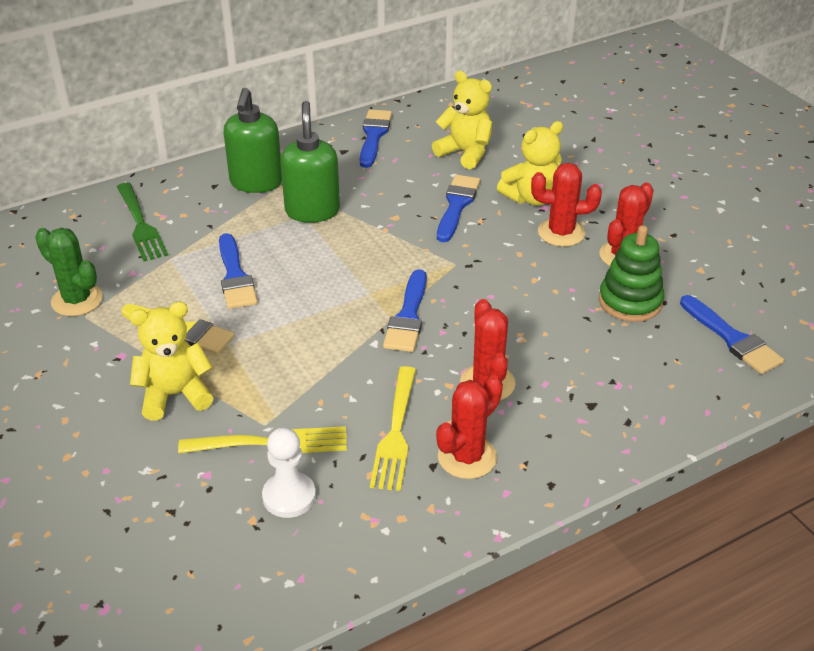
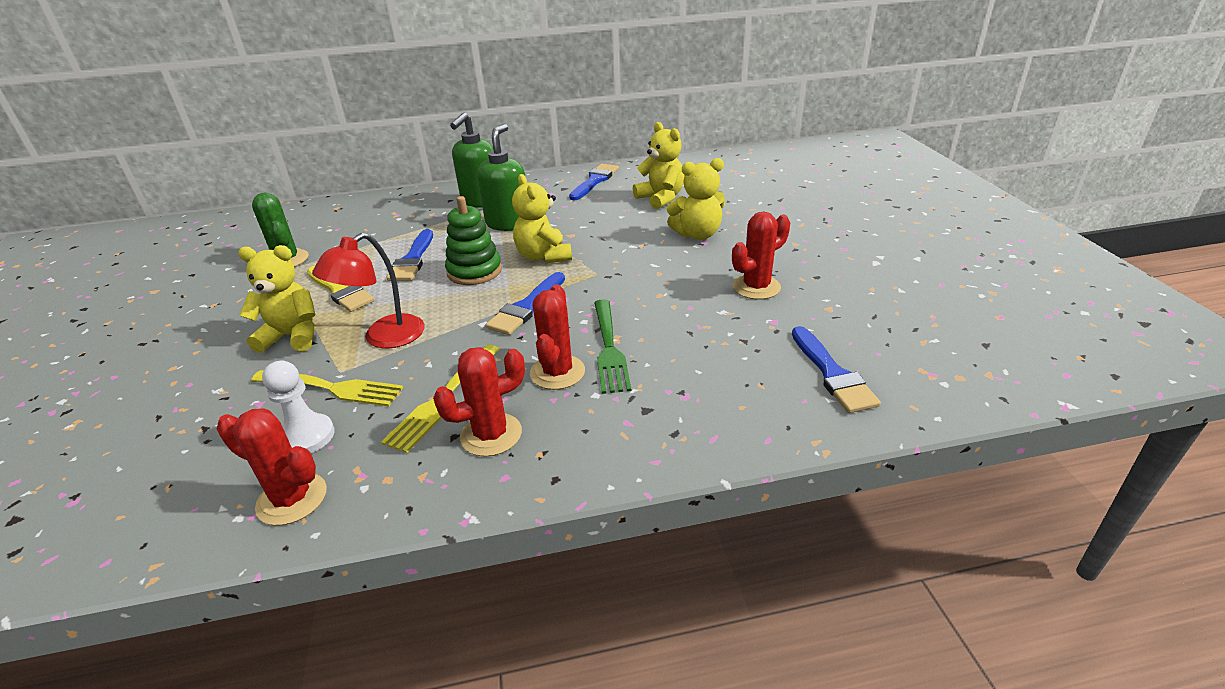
camera: 20 degrees right, 5 degrees down
green fork [117,183,168,262] -> green fork moved to [594,299,631,394]
blue brush [437,175,480,242] -> none
red cactus [531,163,602,247] -> red cactus moved to [217,408,327,526]
green stacking toy [599,225,664,322] -> green stacking toy moved to [445,196,502,285]
none -> red lamp [312,233,425,348]
none -> yellow teddy bear [512,174,572,263]

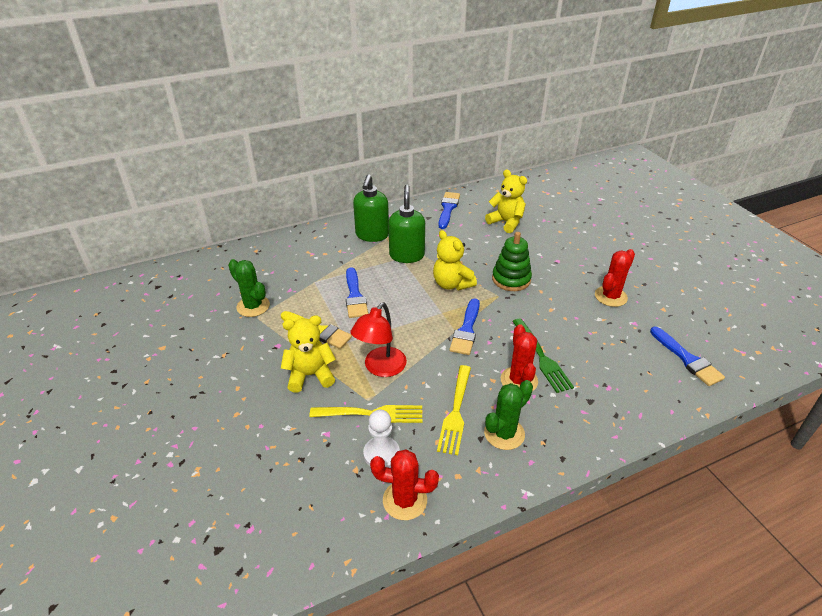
camera: 15 degrees left, 5 degrees up
red cactus [433,347,525,457] -> green cactus [484,380,533,450]
green stacking toy [445,196,502,285] -> green stacking toy moved to [492,232,532,291]
yellow teddy bear [667,158,725,240] -> none

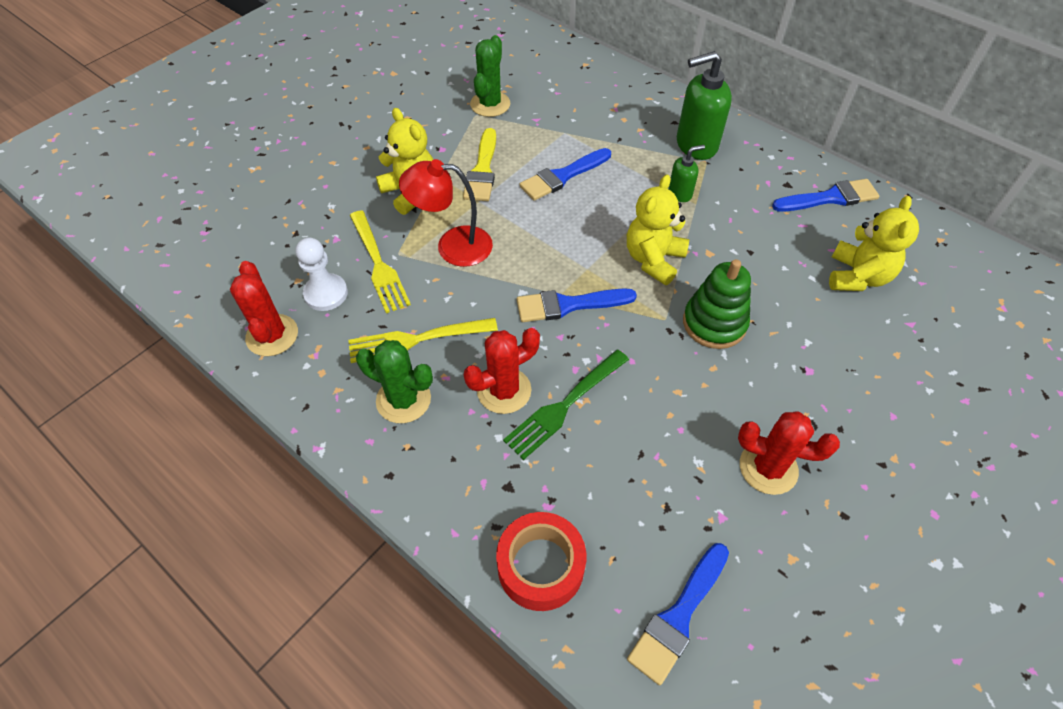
camera: 65 degrees right, 15 degrees up
green soap dispenser [388,185,425,263] -> green soap dispenser [668,145,705,202], size x0.53
none -> red tape [496,512,586,611]

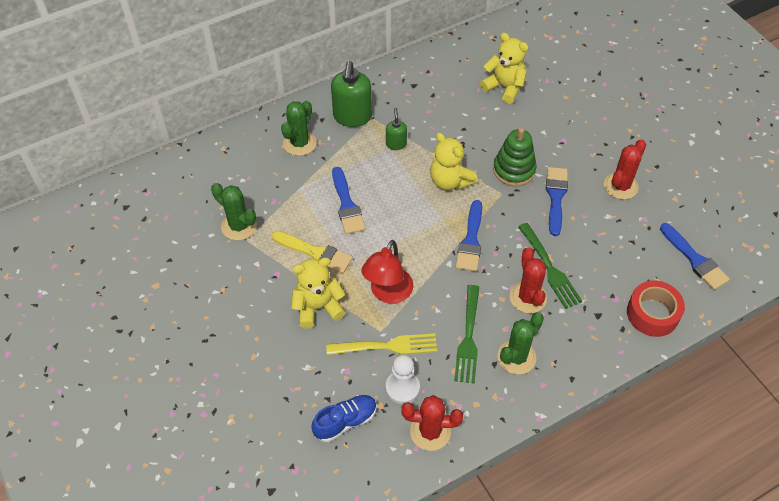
camera: 70 degrees left, 0 degrees up
yellow fork [348,318,498,363] -> green fork [454,285,479,384]
blue brush [772,179,879,212] -> blue brush moved to [546,167,568,236]
none -> green cactus [281,101,317,156]
none -> blue shoe [311,395,377,442]

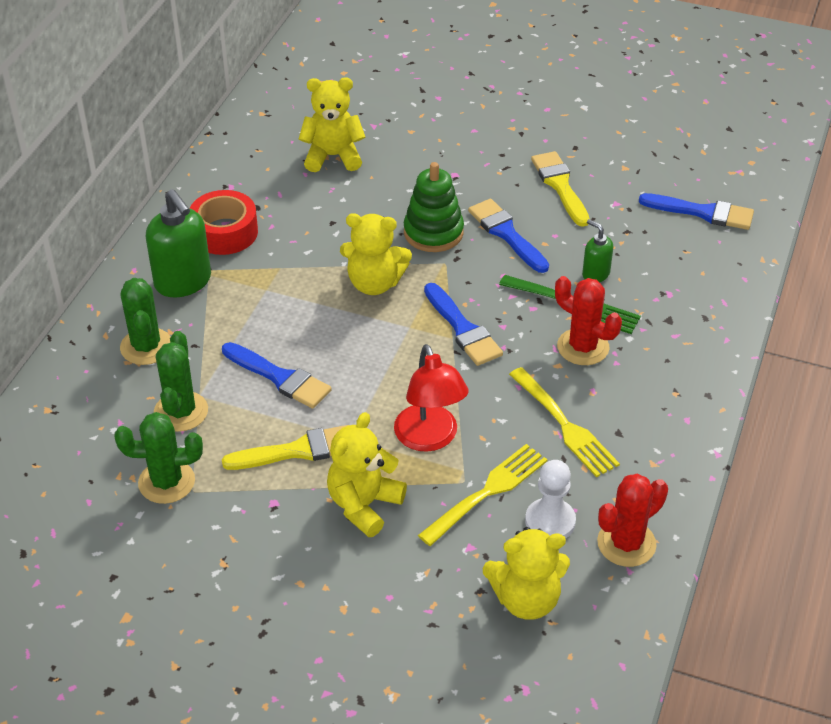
camera: 40 degrees left, 10 degrees down
blue shoe [311,395,377,442] -> yellow teddy bear [483,527,570,620]
green soap dispenser [386,108,407,150] -> green soap dispenser moved to [582,219,613,282]
green fork [454,285,479,384] -> yellow fork [509,367,620,477]
green cactus [497,312,544,374] -> green cactus moved to [154,331,208,432]
red cactus [604,139,646,199] -> yellow brush [531,151,589,227]
red tape [627,281,685,337] -> red tape moved to [190,190,258,255]

